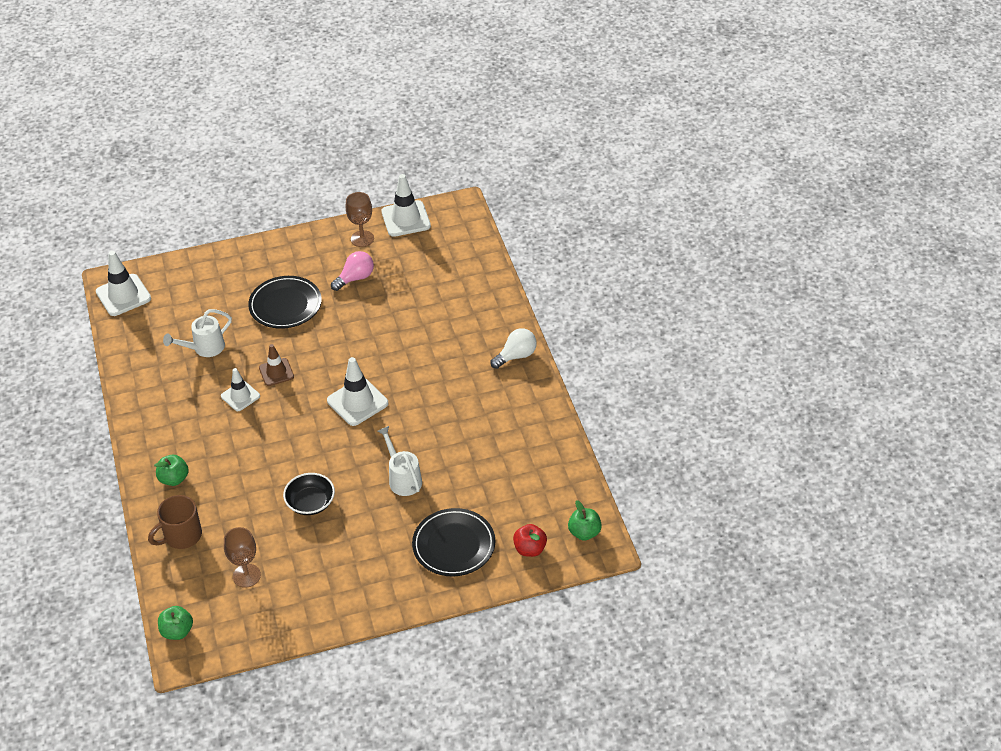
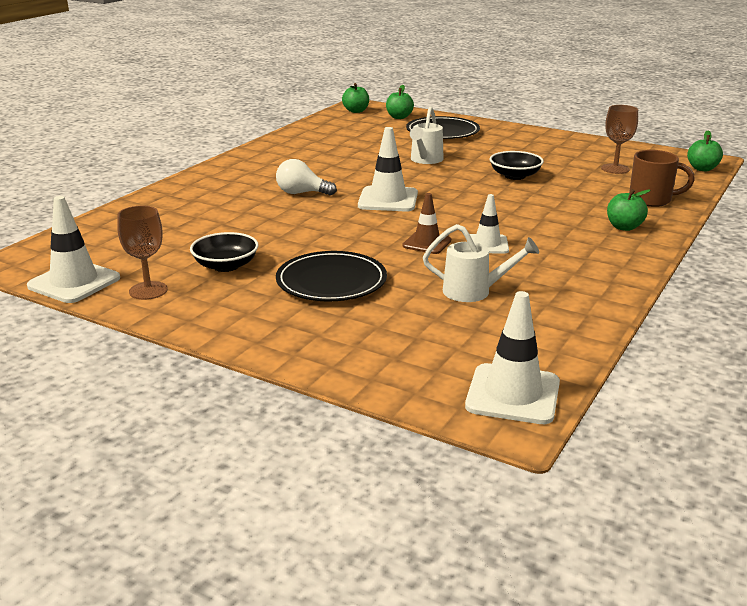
camera: 135 degrees left, 20 degrees down
pink light bulb [331,251,374,291] -> black bowl [190,232,259,272]
white light bulb [491,328,537,369] -> white light bulb moved to [276,159,337,196]
red apple [513,524,547,557] -> green apple [386,85,414,119]

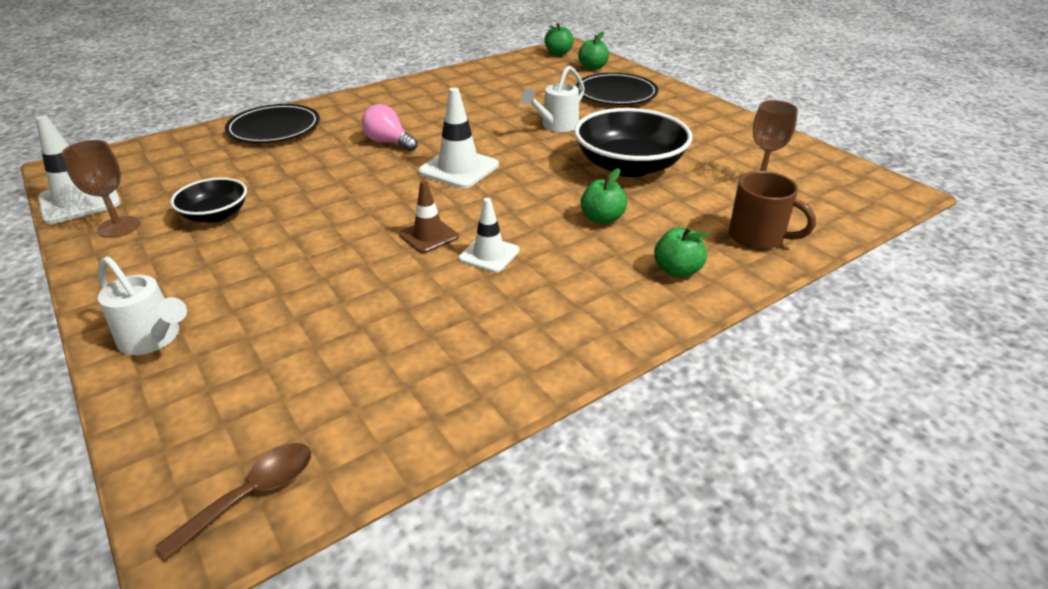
camera: 25 degrees right, 10 degrees up
white light bulb [276,159,337,196] -> pink light bulb [361,104,418,151]
black plate [276,251,387,301] -> black plate moved to [225,104,320,143]
white watering can [423,224,539,302] -> white watering can moved to [98,256,187,355]
white traffic cone [465,291,560,424] -> brown spoon [155,443,311,560]
black bowl [490,151,544,180] -> black bowl [574,108,692,177], size x1.80
green apple [687,131,723,171] -> green apple moved to [581,168,627,224]

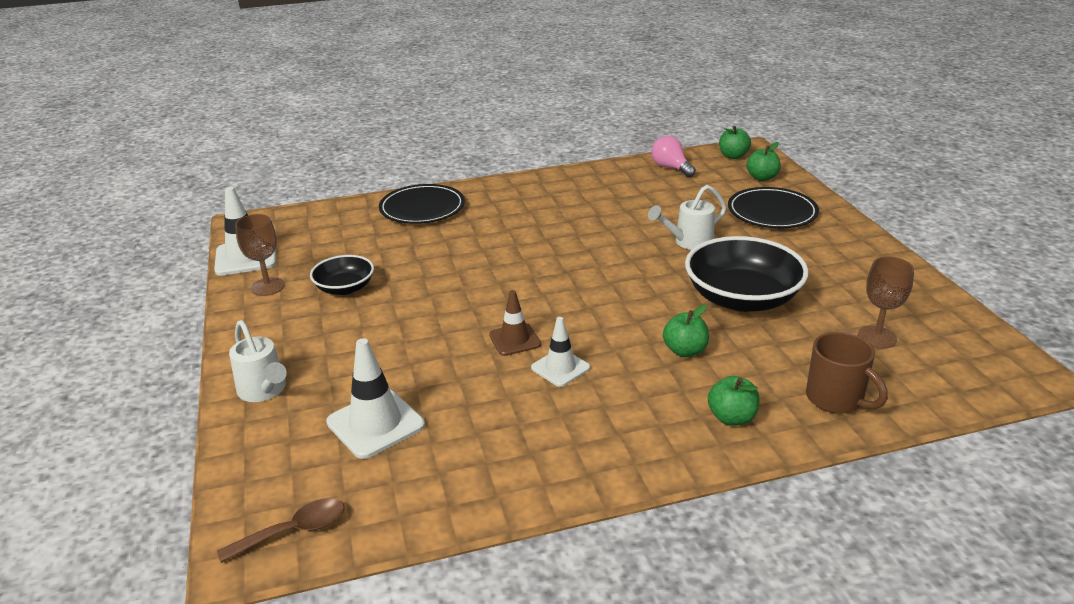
camera: 20 degrees right, 5 degrees down
pink light bulb [361,104,418,151] -> pink light bulb moved to [651,136,696,177]
white traffic cone [418,87,499,188] -> white traffic cone moved to [326,338,425,459]

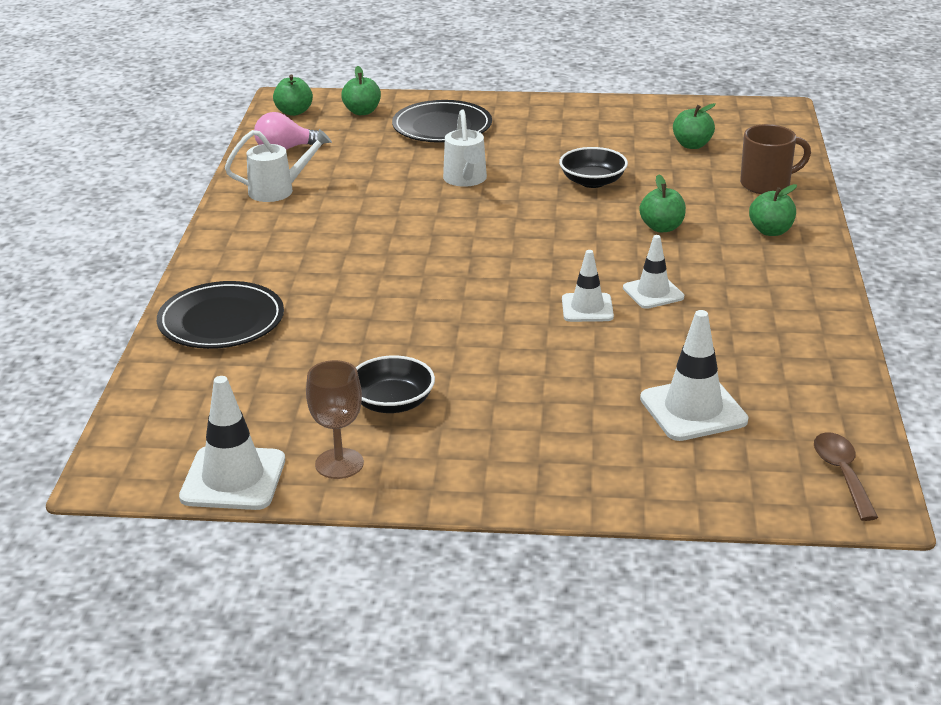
camera: 70 degrees left, 0 degrees up
white watering can [229,320,287,402] -> white watering can moved to [225,129,332,202]
brown traffic cone [489,290,541,356] -> white traffic cone [562,250,614,322]
black bowl [685,236,809,312] -> black bowl [559,147,628,188], size x0.55
brown goblet [858,257,914,349] -> green apple [673,103,716,149]

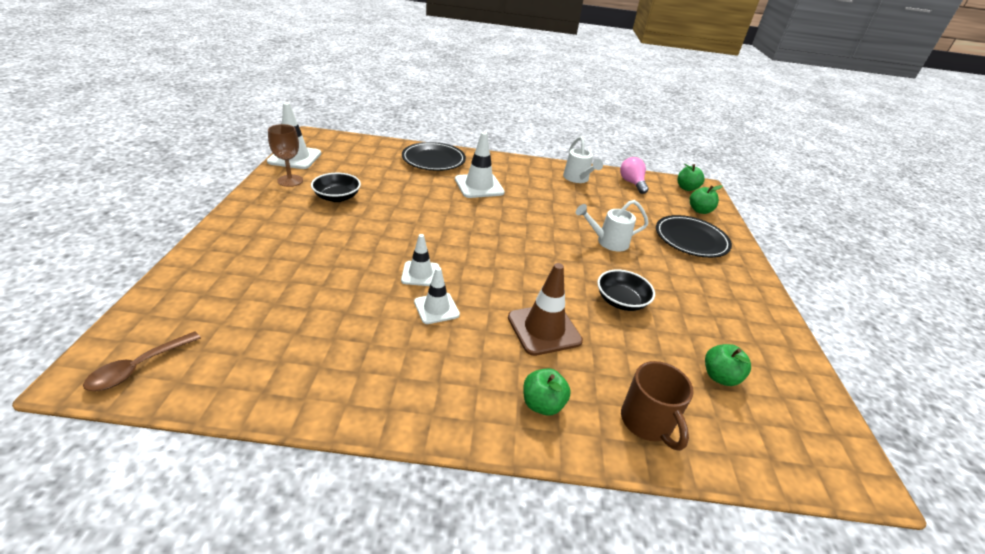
camera: 85 degrees right, 5 degrees up
green apple [639,174,686,233] -> brown traffic cone [508,263,583,356]
white traffic cone [640,310,748,441] -> white traffic cone moved to [455,132,505,198]
brown spoon [814,432,878,521] -> brown spoon turned 135 degrees clockwise [83,331,201,391]

